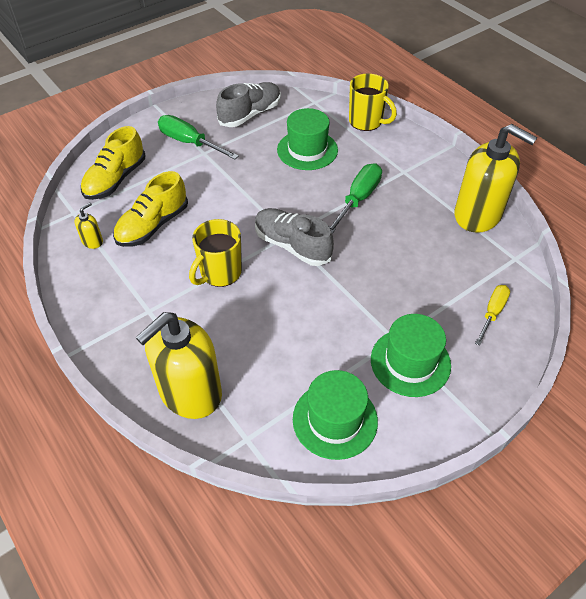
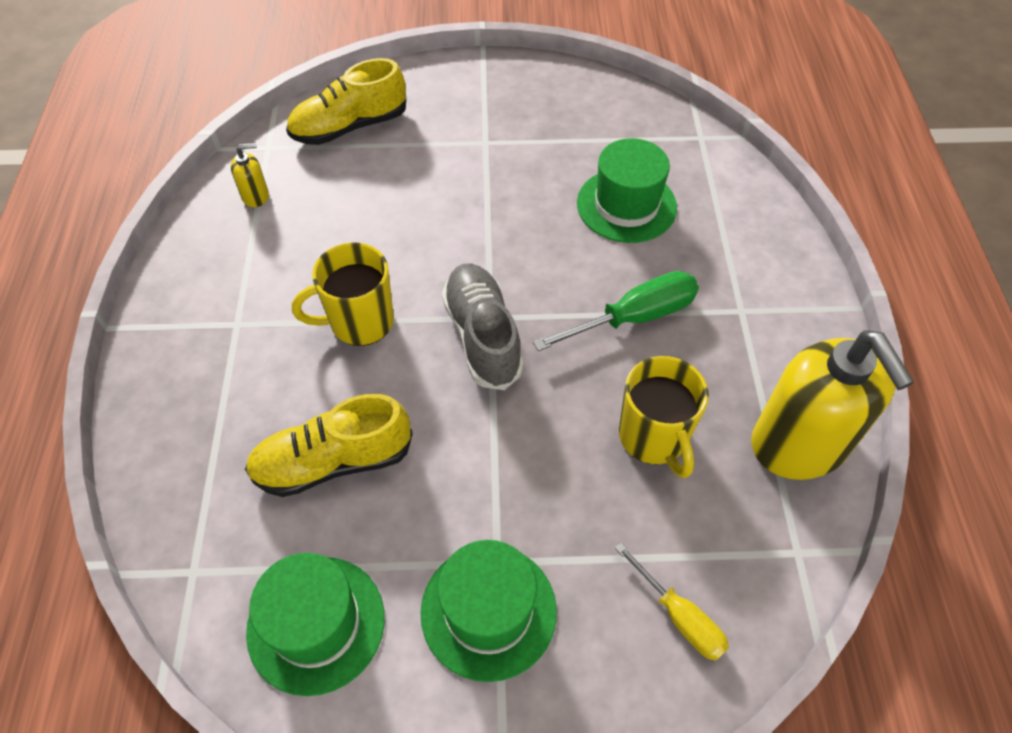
camera: 35 degrees right, 5 degrees up
yellow shoe [113,171,188,247] -> yellow shoe moved to [245,394,413,497]
yellow soap dispenser [135,312,222,419] -> none
green screwdriver [158,115,239,159] -> none
grey shoe [216,82,281,127] -> none
yellow mug [349,73,397,131] -> yellow mug moved to [619,356,709,478]
yellow screwdriver [475,285,510,346] -> yellow screwdriver turned 75 degrees clockwise [615,543,729,661]

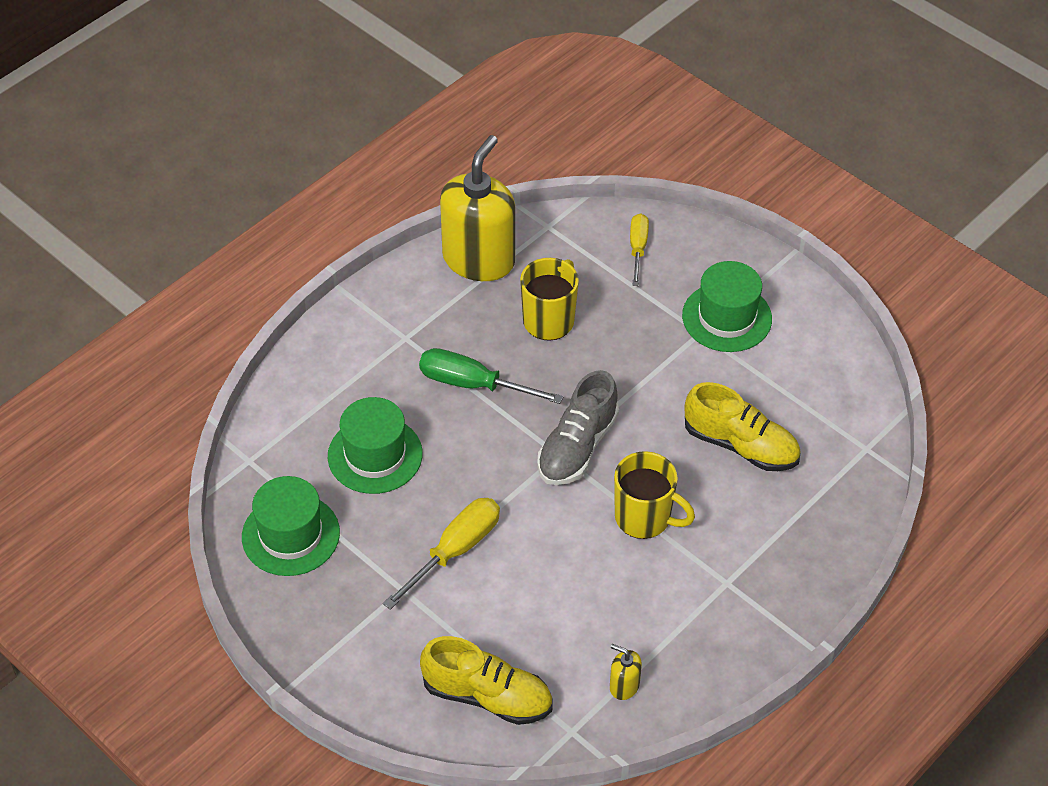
camera: 135 degrees left, 5 degrees down
green hat [246,553,385,696] -> green hat moved to [242,476,340,576]
none -> yellow screwdriver [383,498,500,610]

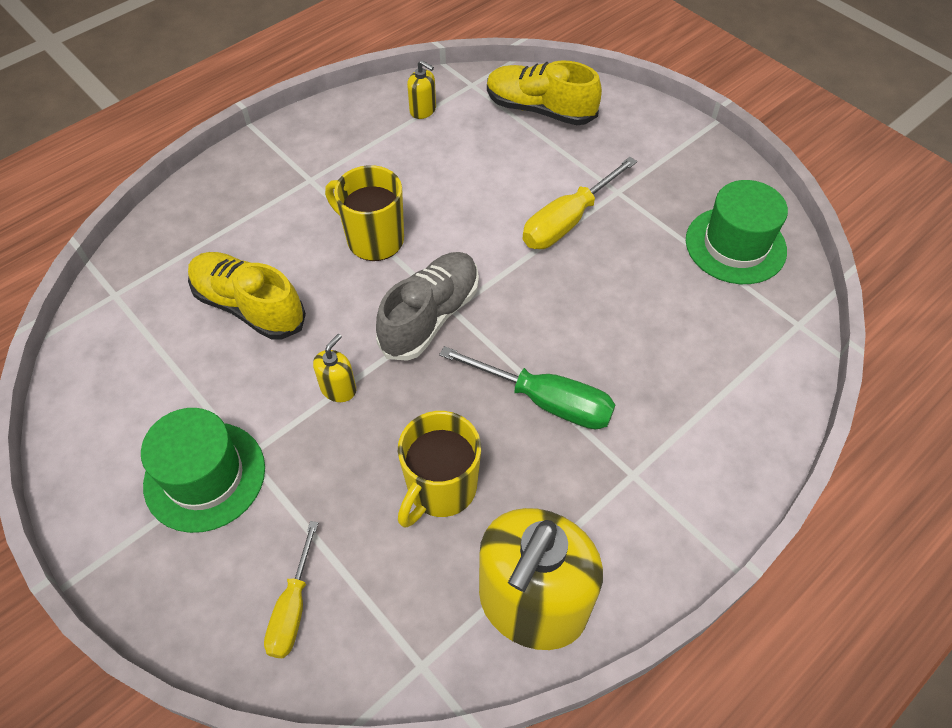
camera: 175 degrees left, 5 degrees up
green hat [328,397,423,494] -> none
none -> yellow soap dispenser [313,334,356,402]

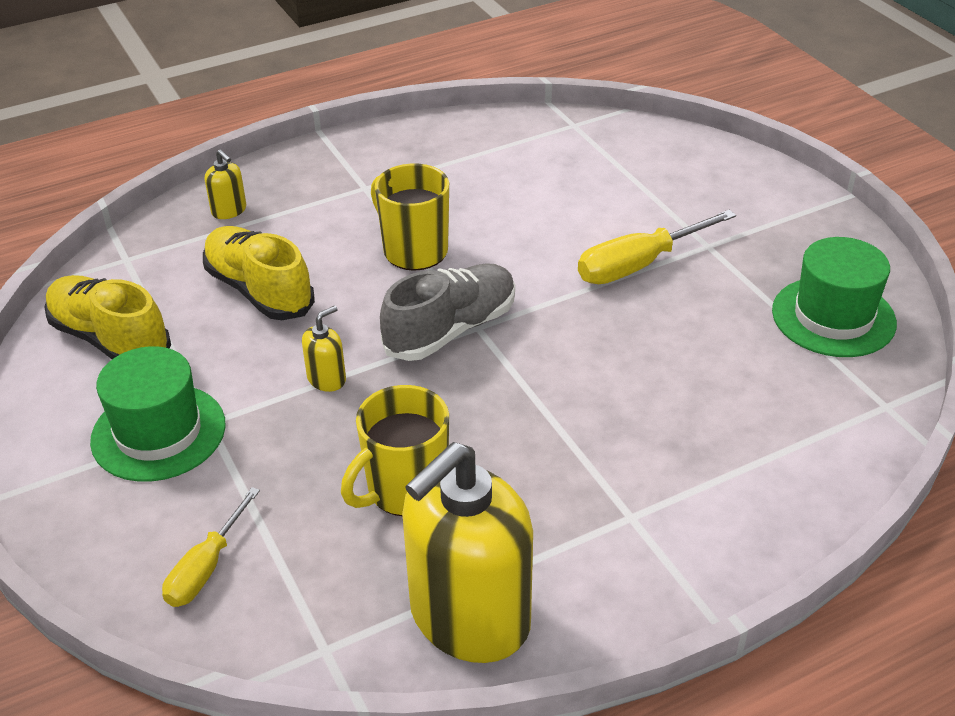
camera: 15 degrees right, 15 degrees down
yellow soap dispenser [407,60,436,119] -> yellow soap dispenser moved to [205,149,246,219]
green screwdriver [439,346,615,429] -> none
yellow shoe [487,60,602,125] -> yellow shoe moved to [44,275,171,359]

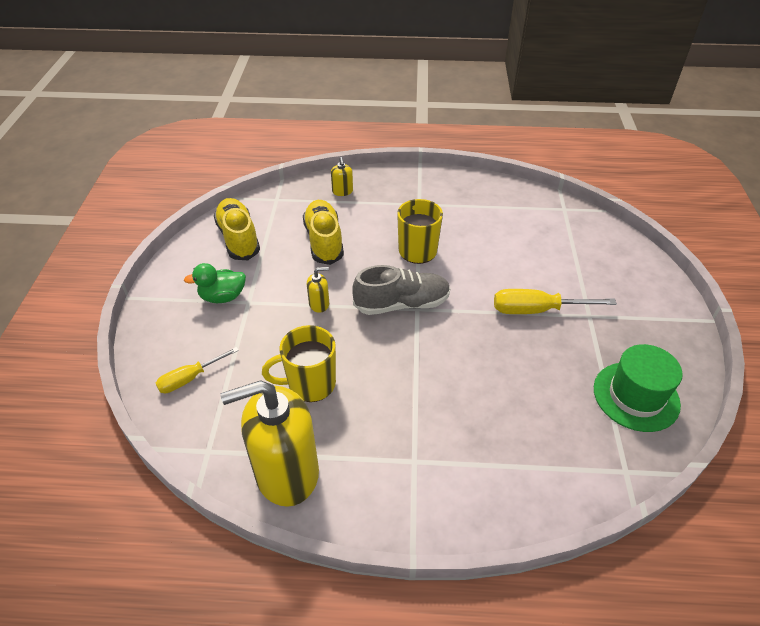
camera: 30 degrees right, 5 degrees up
green hat [90,346,226,482] -> green duck [184,263,246,303]

